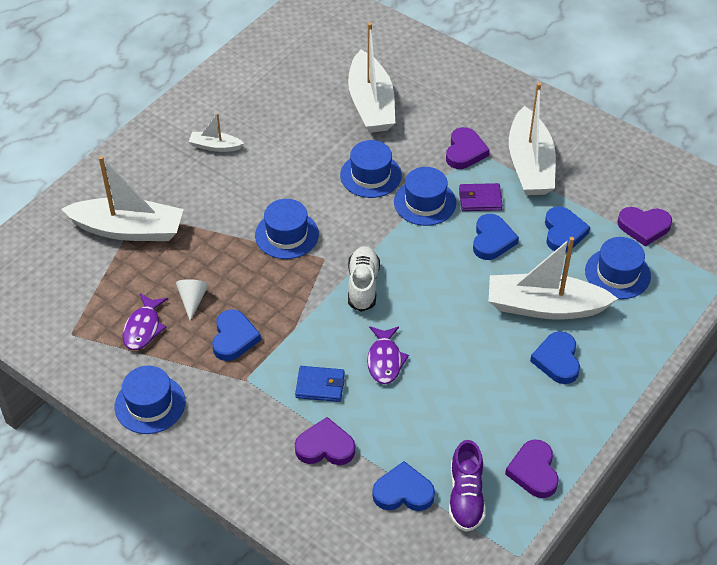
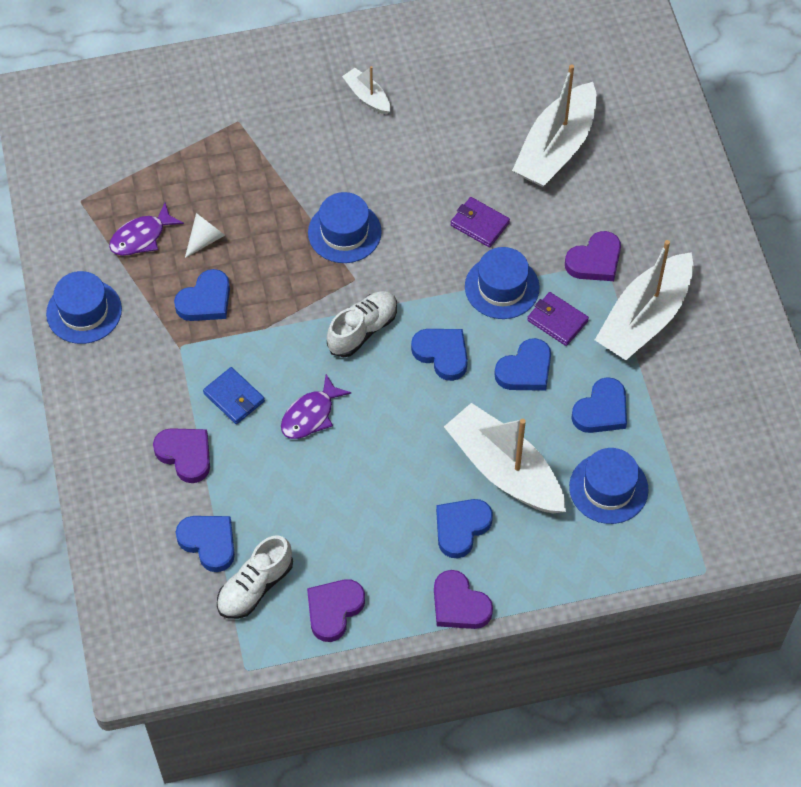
camera: 40 degrees right, 10 degrees up
white boat [61,156,184,241] -> none
blue hat [340,140,402,198] -> purple wallet [450,197,510,247]
purple shoe [449,440,486,532] -> white shoe [217,535,293,619]
purple heart [617,207,672,246] -> purple heart moved to [434,570,493,629]
none -> blue heart [411,329,468,381]

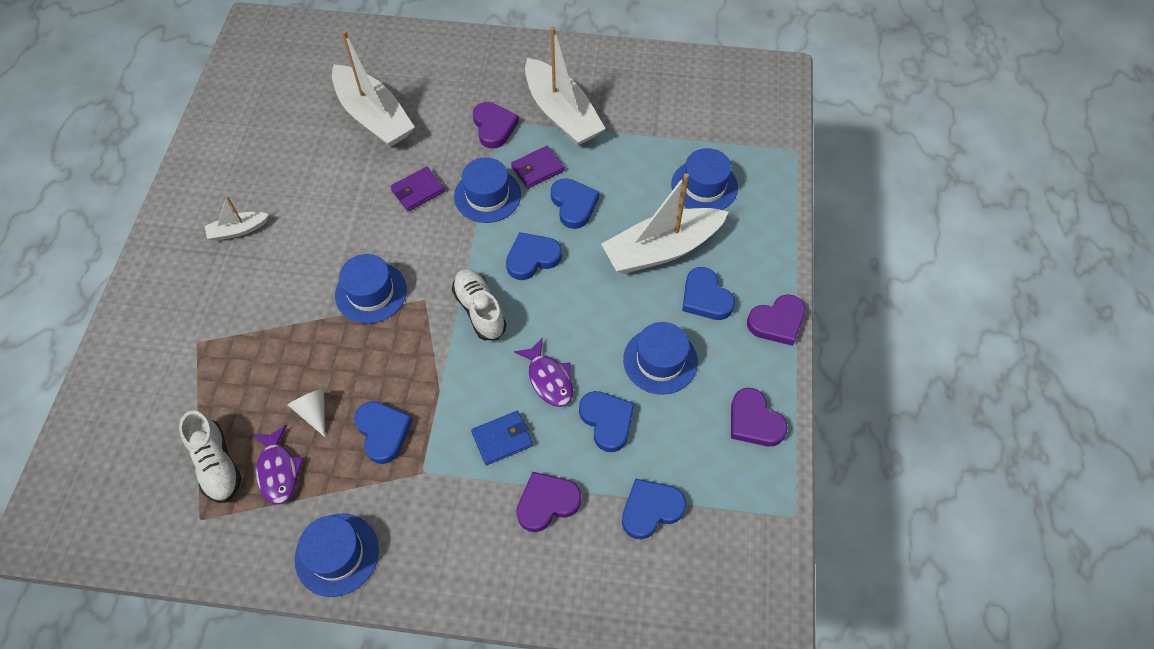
camera: 70 degrees left, 0 degrees up
white shoe [217,535,293,619] -> white shoe moved to [179,410,242,503]
blue heart [571,377,627,433] -> blue heart moved to [579,391,635,452]
none -> blue hat [623,322,698,395]

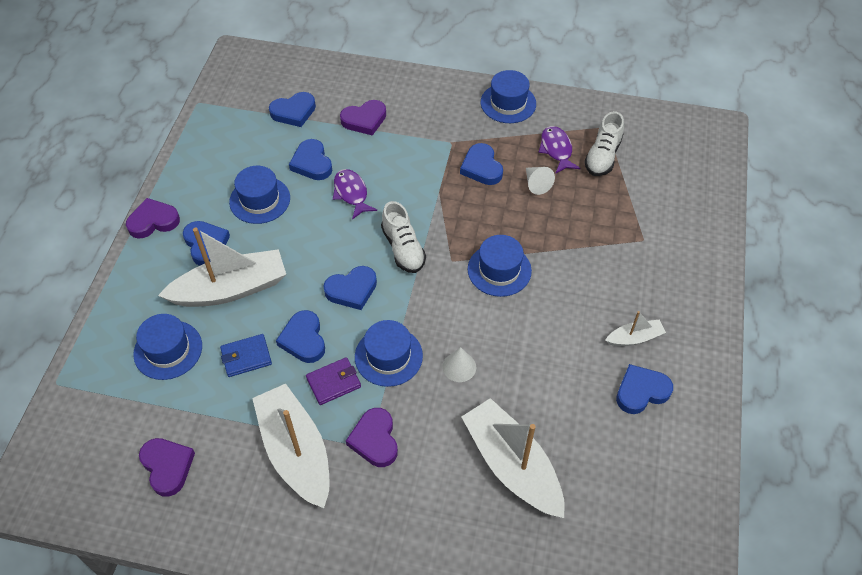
camera: 175 degrees left, 5 degrees down
white shoe [179,410,242,503] -> white shoe turned 135 degrees counterclockwise [584,111,624,176]
purple wallet [390,167,445,211] -> white cone [443,347,476,382]
blue wallet [471,411,533,465] -> blue wallet moved to [220,334,272,377]
purple heart [731,388,788,446] -> purple heart moved to [139,438,195,497]
none -> blue heart [616,364,673,414]

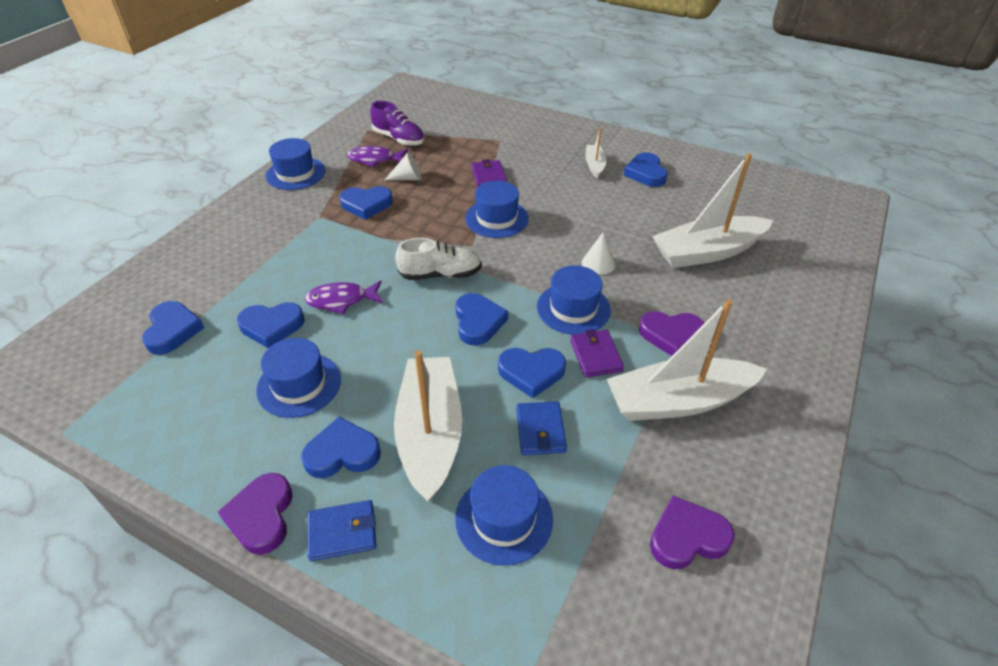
camera: 75 degrees left, 10 degrees down
purple heart [340,100,386,136] -> none
white shoe [584,111,624,176] -> purple shoe [370,101,424,146]
none -> blue wallet [307,500,377,561]
none -> purple wallet [471,159,507,188]

